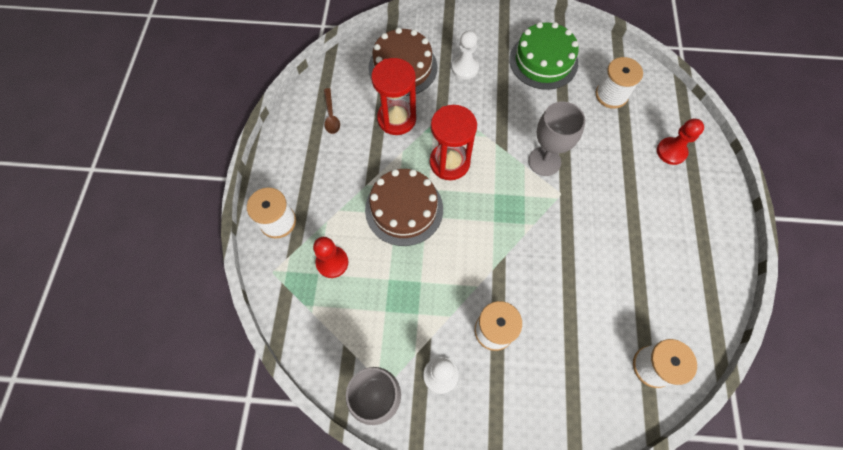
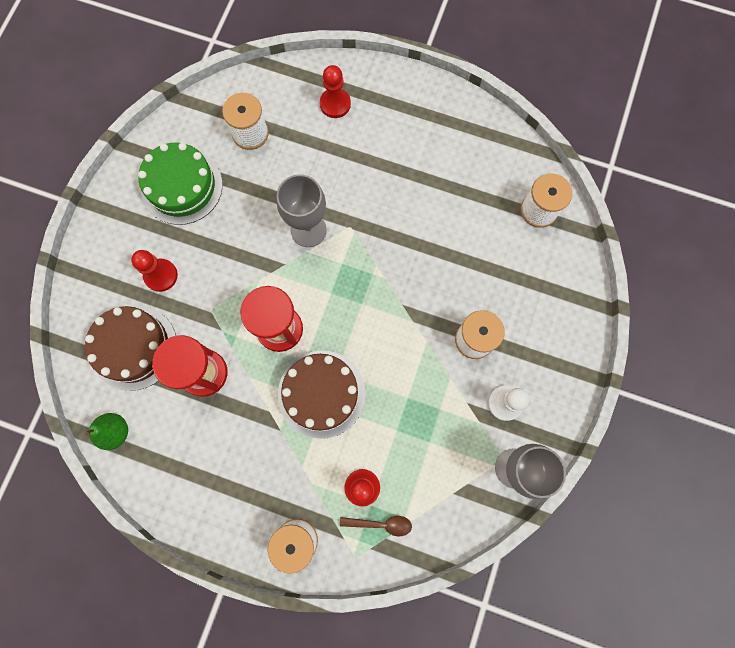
camera: 75 degrees left, 10 degrees up
brown spoon [324,88,340,134] -> brown spoon moved to [340,516,412,536]
white pawn [452,31,479,80] -> red pawn [131,250,178,292]
none -> green pear [85,413,128,450]

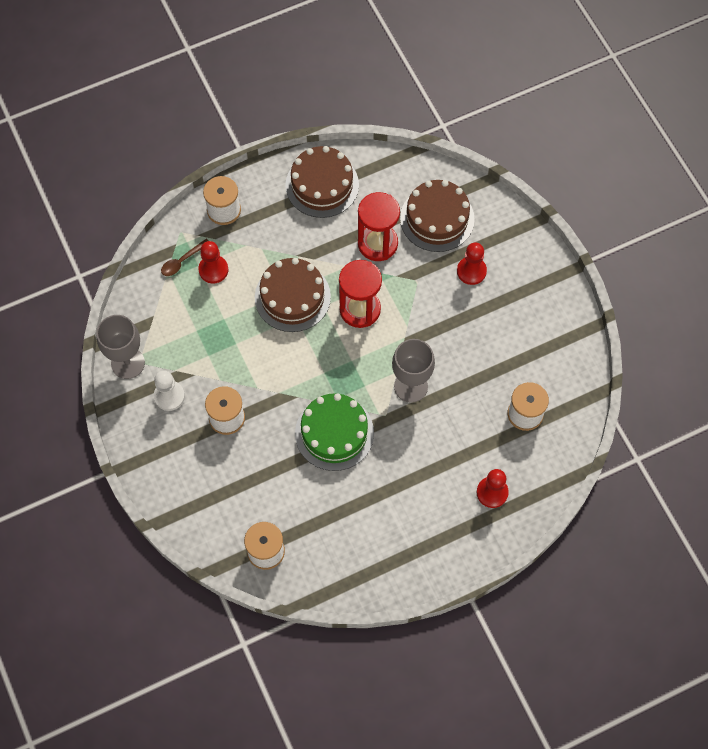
camera: 135 degrees right, 10 degrees down
green pear [85,413,128,450] -> none
green cake [138,142,223,225] -> green cake moved to [295,393,374,471]
none -> brown cake [285,146,359,218]

